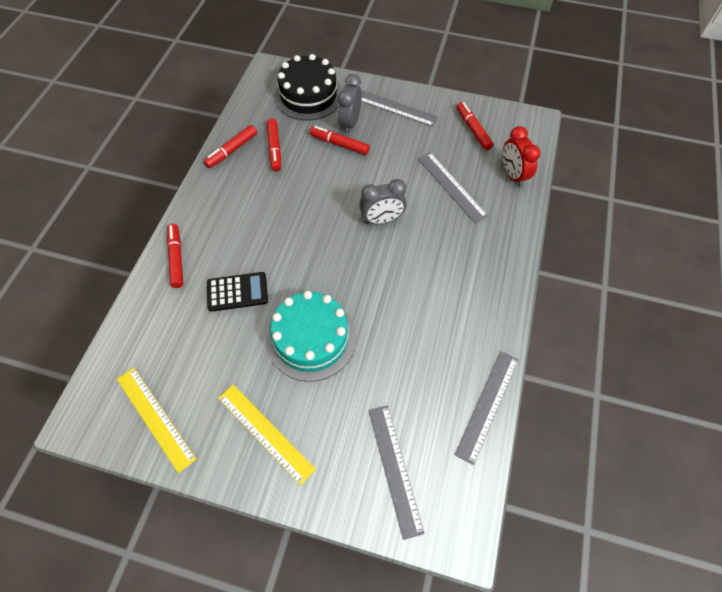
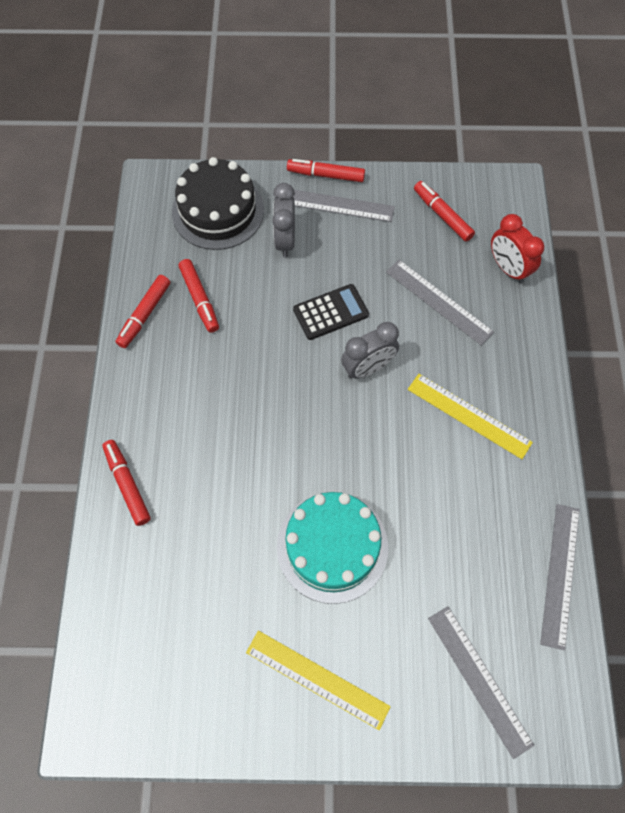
camera: 15 degrees left, 5 degrees up
yellow ruler [117,368,196,473] -> yellow ruler moved to [408,374,533,459]
black calculator [207,272,268,312] -> black calculator moved to [293,284,369,340]
red marker [310,126,370,155] -> red marker moved to [287,159,365,182]

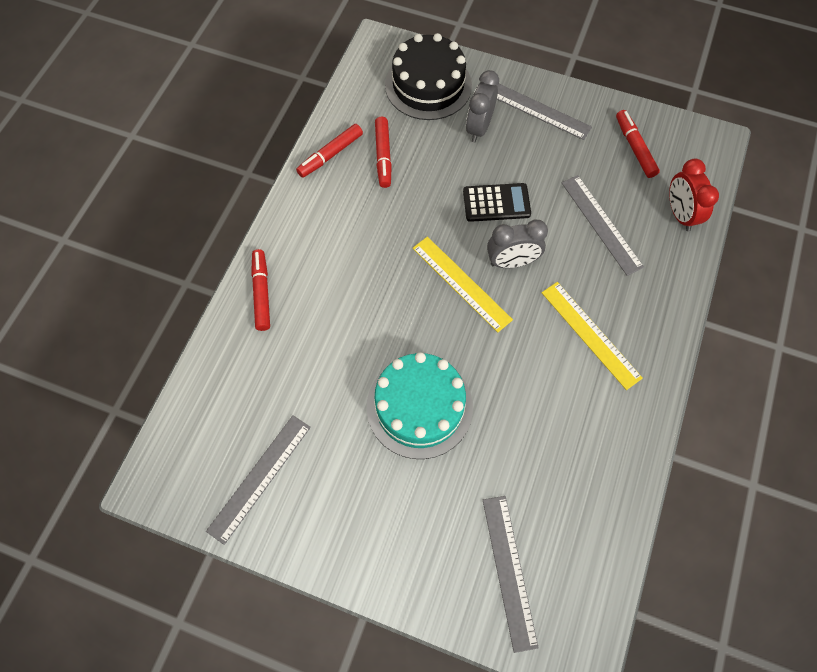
camera: 20 degrees right, 0 degrees up
yellow ruler [246,631,391,730] -> yellow ruler moved to [413,237,513,332]
red marker [287,159,365,182] -> none
grey ruler [540,504,580,650] -> grey ruler moved to [206,415,311,545]

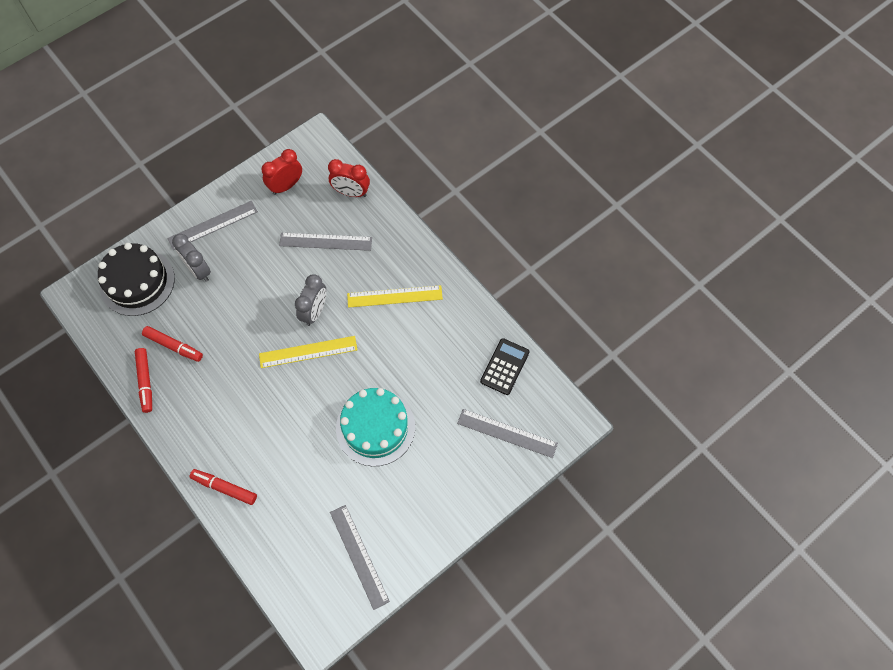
camera: 60 degrees left, 0 degrees up
black calculator [463,183,531,222] -> black calculator moved to [480,338,530,395]
red marker [616,110,660,178] -> red clock [262,149,302,195]

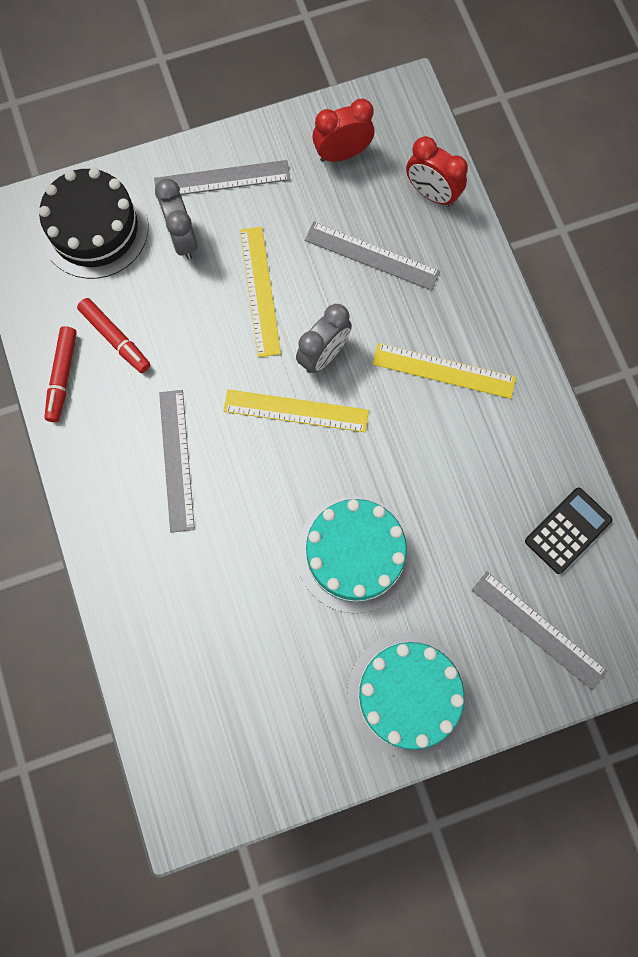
camera: 20 degrees right, 10 degrees up
red marker [190,469,257,505] -> none
grey ruler [330,505,390,610] -> grey ruler moved to [159,390,195,533]
none -> yellow ruler [240,227,281,357]
none -> turquoise cake [347,633,469,758]

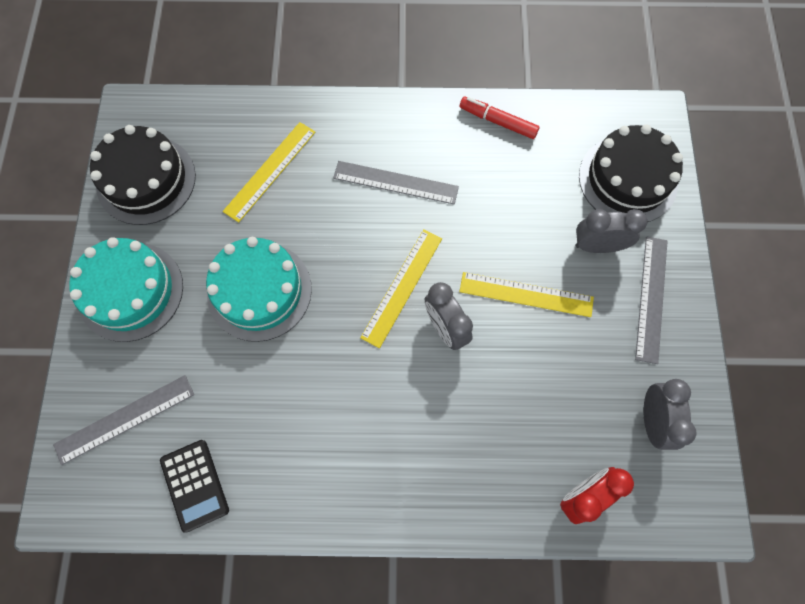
camera: 110 degrees right, 5 degrees down
red marker [77,298,150,373] -> none
grey ruler [305,222,440,290] -> none
red clock [313,98,374,162] -> grey clock [644,379,697,450]
yellow ruler [373,343,516,399] -> yellow ruler moved to [223,122,315,222]
none -> black cake [90,125,196,225]

